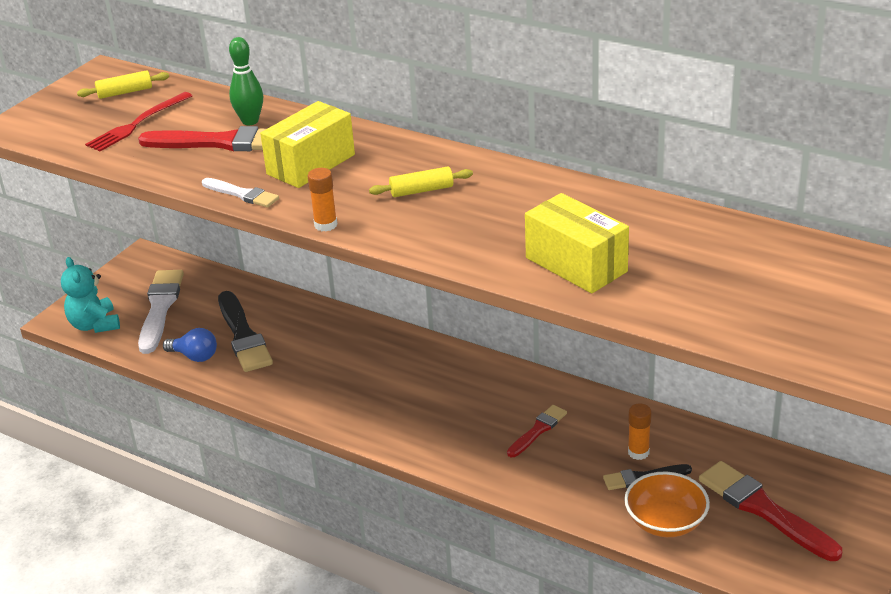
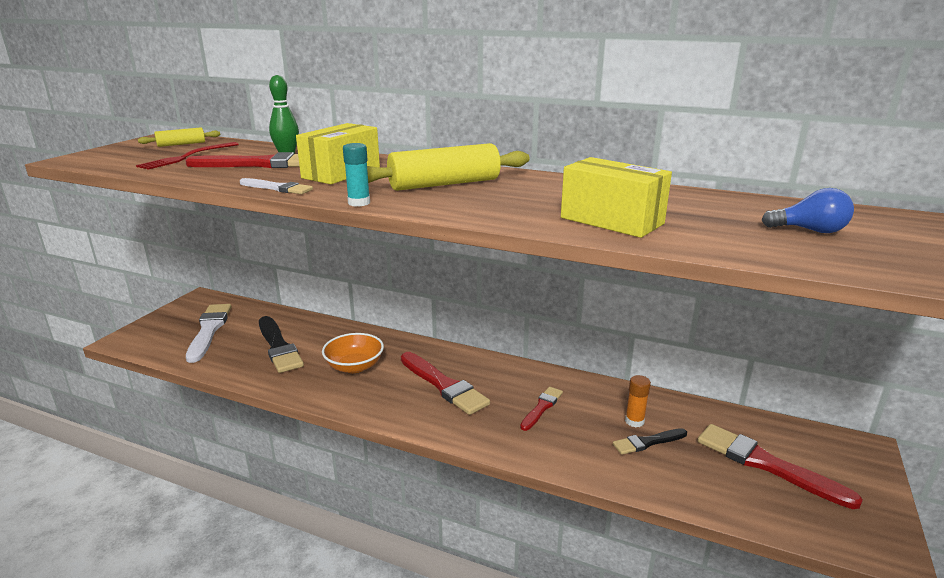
camera: 10 degrees left, 10 degrees down
turquoise teddy bear [61,257,120,333] -> none
blue light bulb [163,328,217,362] -> blue light bulb moved to [762,188,854,233]
orange glue stick [308,168,337,231] -> turquoise glue stick [343,143,370,207]
yellow rolling pin [369,167,473,197] -> yellow rolling pin [367,143,530,191], size x1.94
orange bowl [624,472,710,537] -> orange bowl moved to [322,333,384,373]
none -> red brush [401,352,490,415]

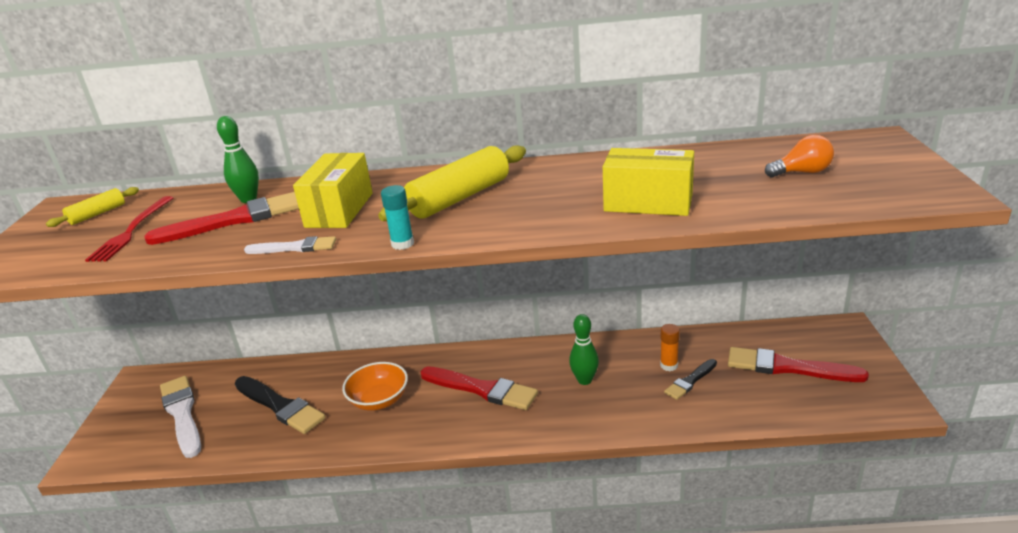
camera: 20 degrees left, 5 degrees up
red brush [520,387,563,431] -> green bowling pin [569,314,599,385]
blue light bulb [762,188,854,233] -> orange light bulb [765,135,834,177]

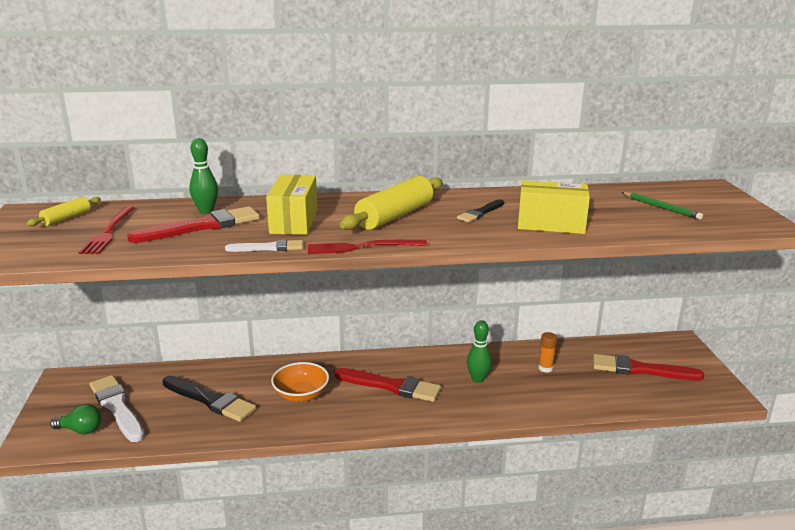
camera: 10 degrees left, 5 degrees down
turquoise glue stick [381,185,414,250] -> red fork [308,240,427,254]
black brush [664,359,717,400] -> black brush moved to [457,199,504,222]
orange light bulb [765,135,834,177] -> green pencil [621,192,703,220]
none -> green light bulb [50,404,102,435]

